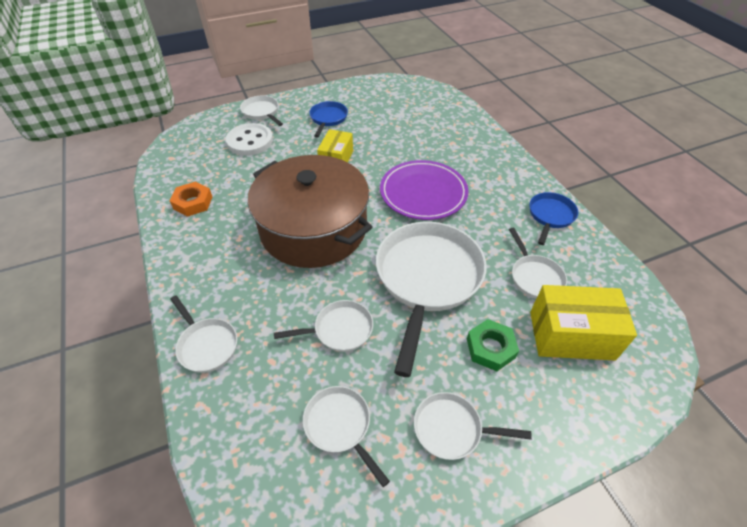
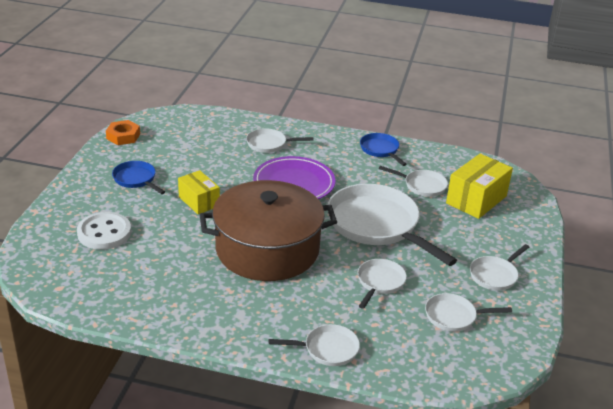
camera: 55 degrees left, 15 degrees down
orange nut [170,181,212,217] -> orange nut moved to [106,120,140,145]
white pan [240,96,283,126] -> white pan moved to [246,128,313,153]
green nut [467,319,519,371] -> none

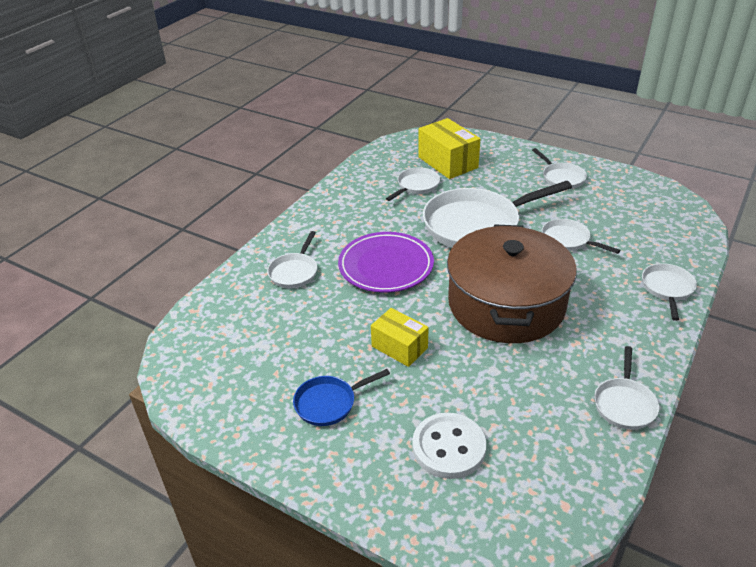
camera: 70 degrees left, 5 degrees up
orange nut [106,120,140,145] -> none
yellow box [178,170,220,214] -> yellow box turned 60 degrees clockwise [371,308,429,367]
blue pan [360,133,407,166] -> none
white pan [425,293,512,332] -> white pan moved to [594,346,659,430]

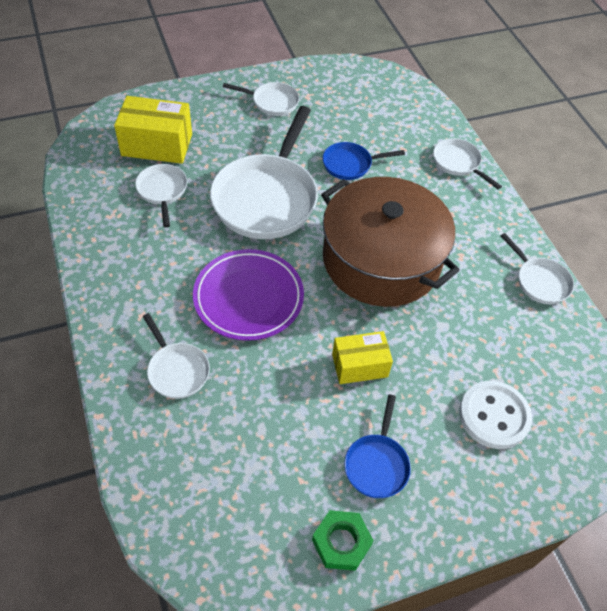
camera: 55 degrees left, 15 degrees up
white pan [541,219,621,254] -> blue pan [323,142,405,180]
none -> green nut [312,510,374,571]

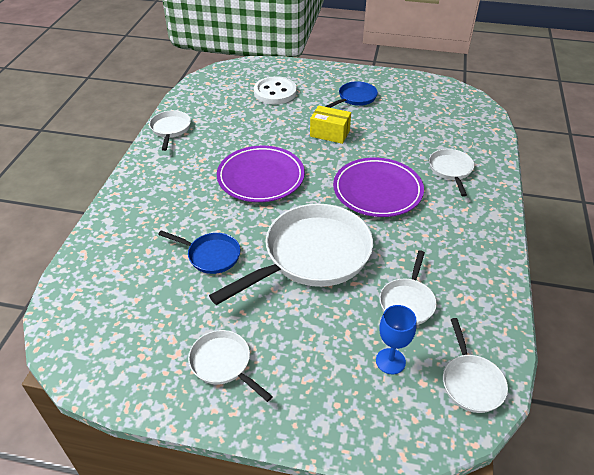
camera: 145 degrees left, 10 degrees down
yellow box [114,96,192,164] -> blue goblet [376,305,416,374]
green nut [312,510,374,571] -> none
brown pot [321,177,460,307] -> purple plate [217,146,305,202]
white pan [433,138,502,189] -> white pan moved to [443,318,508,413]

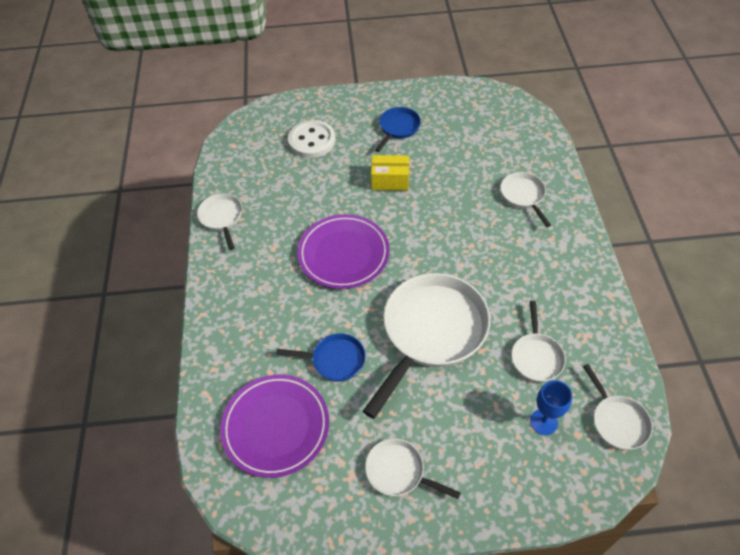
camera: 15 degrees left, 10 degrees up
purple plate [333,157,424,217] -> purple plate moved to [220,374,329,478]

